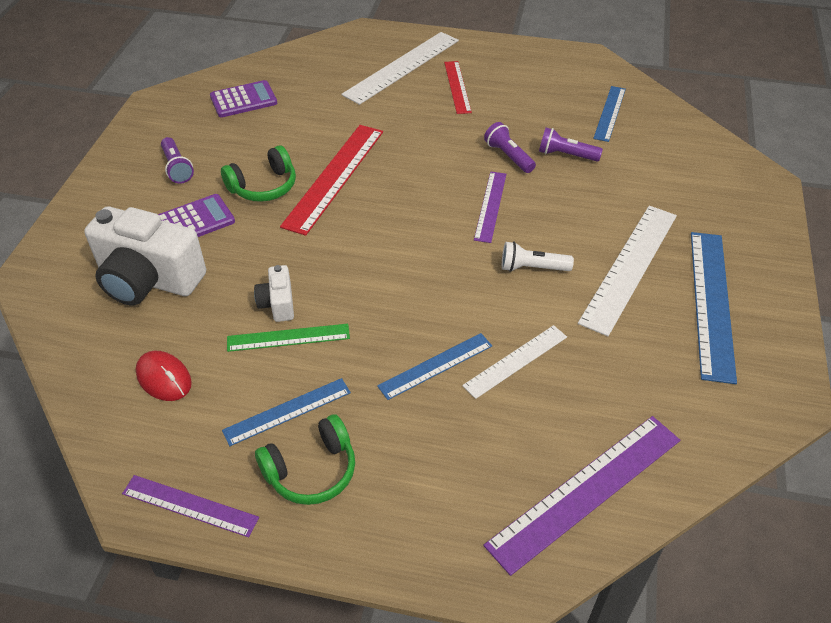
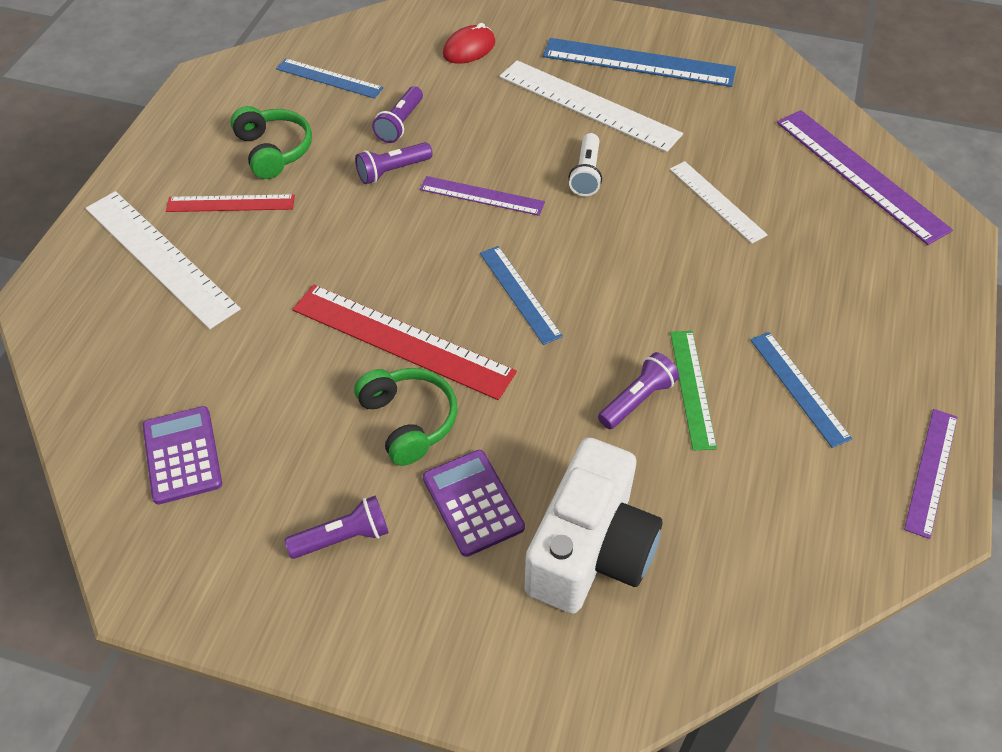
camera: 85 degrees left, 5 degrees up
red mouse [136,351,192,401] -> red mouse moved to [443,23,495,64]
white camera [254,265,294,322] -> purple flashlight [598,352,679,429]
green headphones [255,414,355,505] -> green headphones moved to [231,106,312,179]
blue ruler [377,333,492,400] -> blue ruler moved to [480,246,563,345]

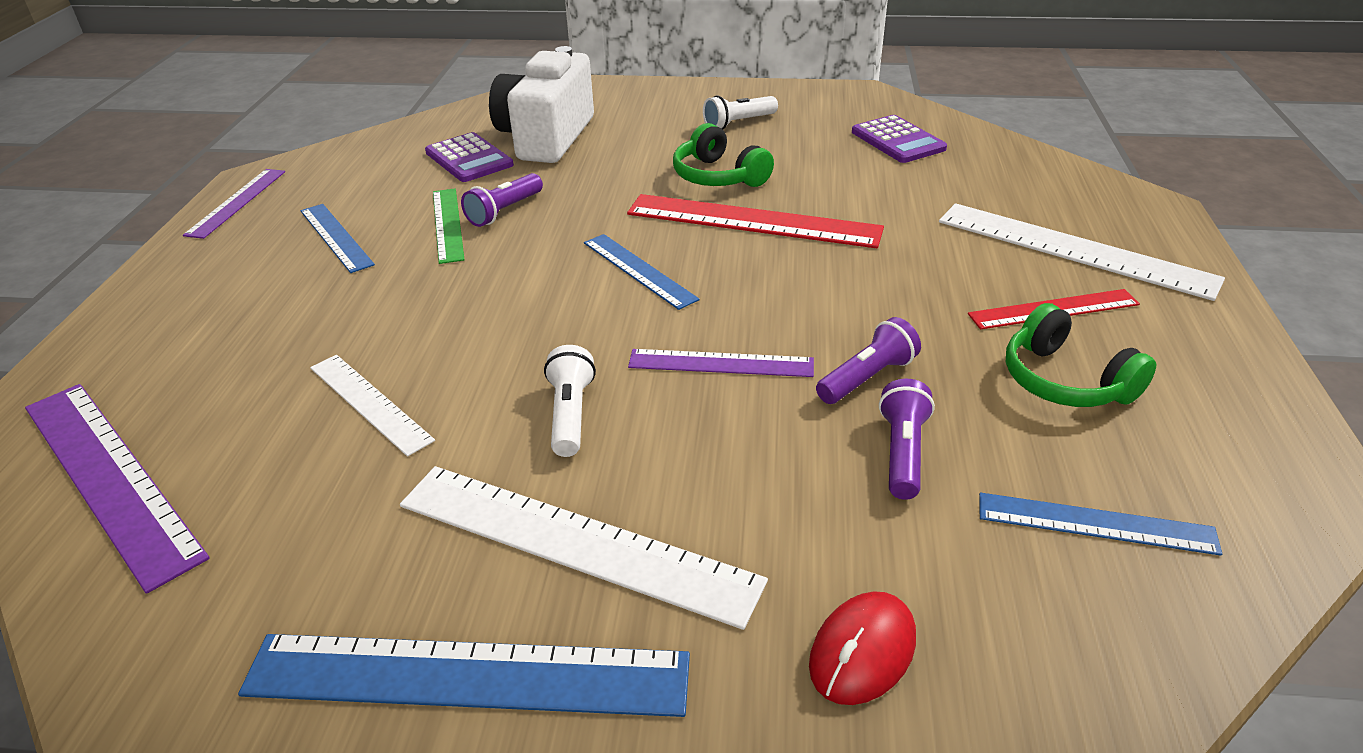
camera: 170 degrees right, 15 degrees down
purple flashlight [285,496,389,559] -> white flashlight [703,95,778,129]
purple calculator [423,450,525,557] -> purple calculator moved to [425,132,514,182]

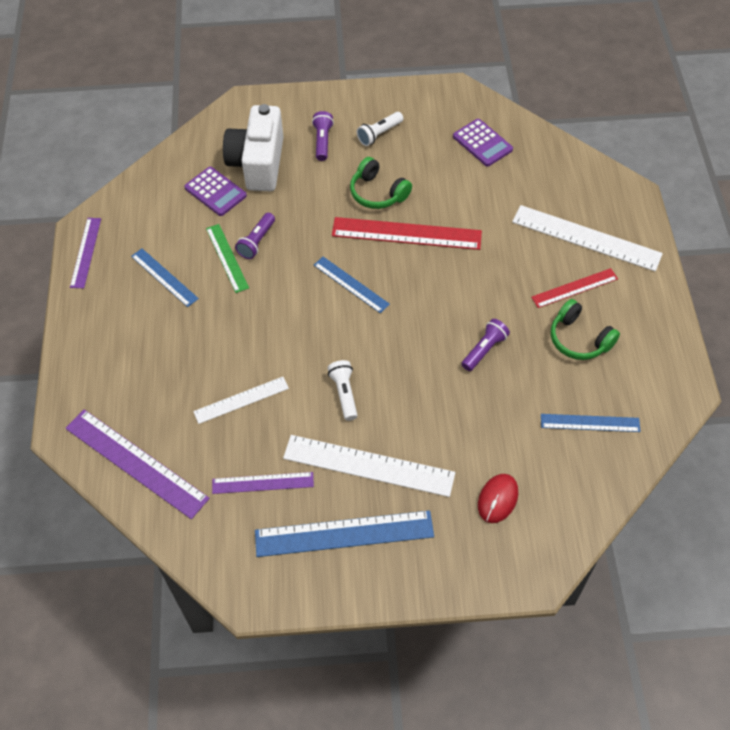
camera: 10 degrees left, 20 degrees up
white ruler [310,355,435,456] -> white ruler turned 60 degrees counterclockwise [193,377,289,424]
purple ruler [628,349,814,377] -> purple ruler moved to [212,472,314,494]
purple flashlight [879,379,935,500] -> purple flashlight moved to [312,111,334,161]

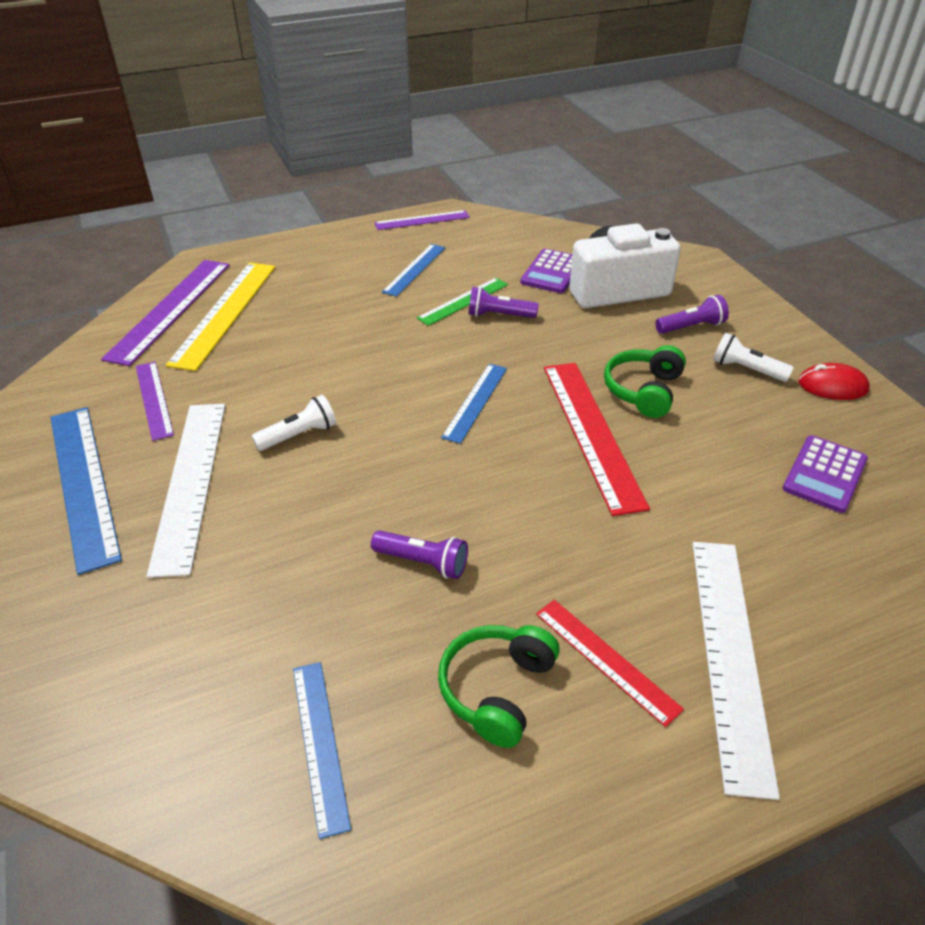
camera: 70 degrees right, 15 degrees down
white ruler [193,377,289,424] -> none
red mouse [478,474,518,523] -> red mouse moved to [798,363,870,400]
none -> yellow ruler [166,263,275,371]

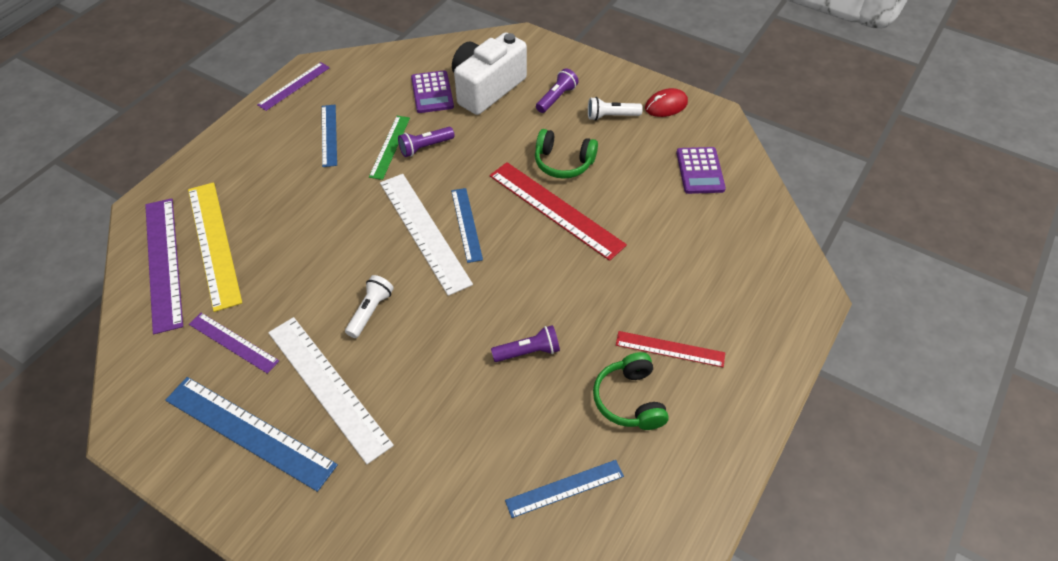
camera: 35 degrees left, 10 degrees up
blue ruler [293,662,351,839] -> blue ruler turned 60 degrees counterclockwise [505,460,624,518]
green headphones [604,345,686,418] -> green headphones turned 60 degrees counterclockwise [535,129,598,179]
white ruler [692,542,780,800] -> white ruler moved to [380,174,473,296]

